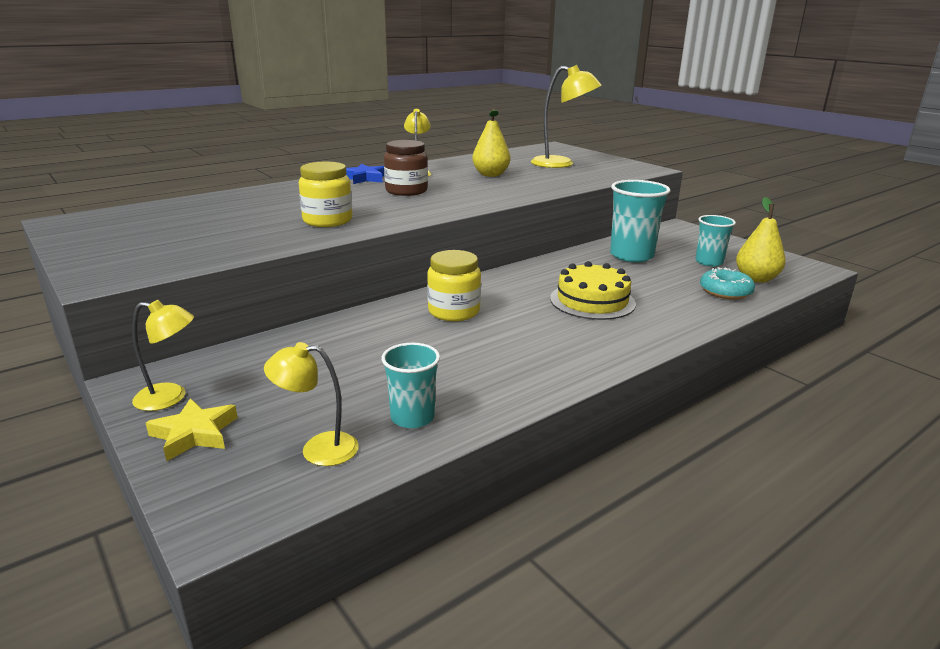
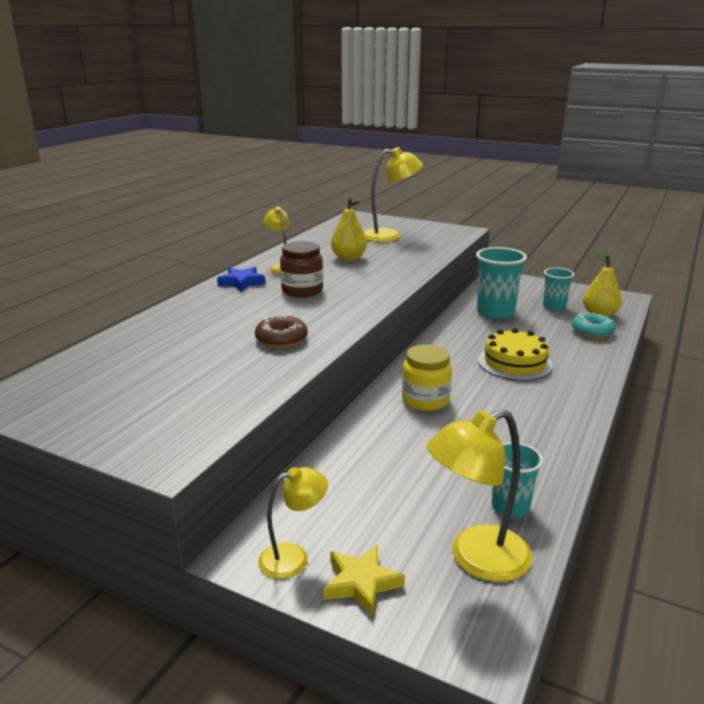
camera: 25 degrees left, 0 degrees up
yellow lamp [264,342,359,466] -> yellow lamp [427,409,533,582], size x1.62
yellow jar [299,162,352,227] -> brown donut [255,315,308,348]

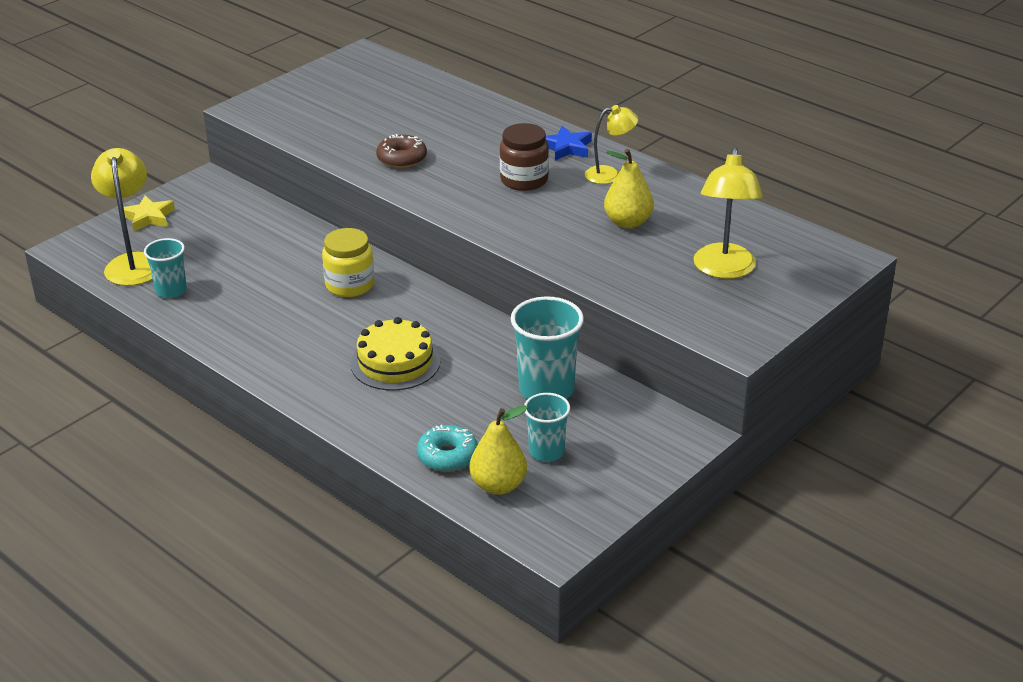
camera: 105 degrees right, 10 degrees up
yellow lamp [258,467,328,579] -> none

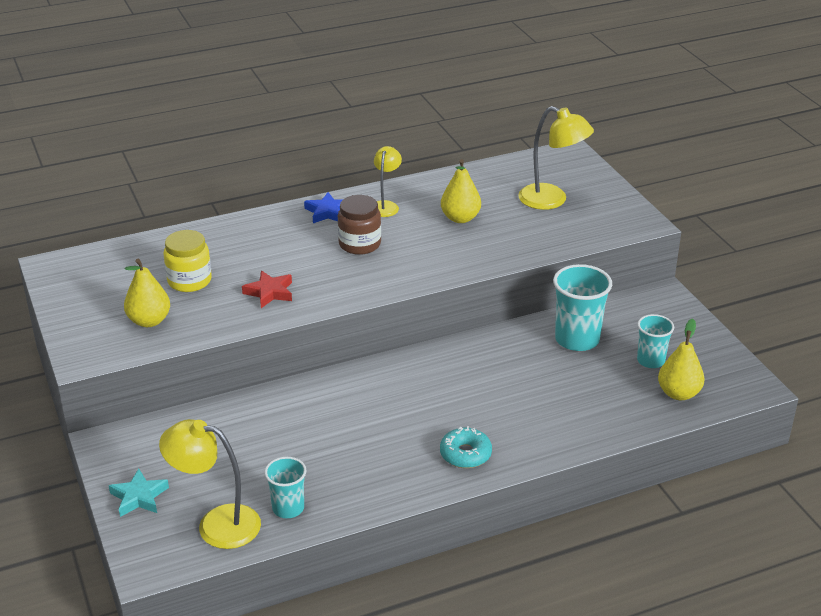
camera: 65 degrees left, 0 degrees up
yellow star [124,196,175,232] -> turquoise star [109,469,169,517]
yellow jar [322,228,374,297] -> yellow jar moved to [163,230,212,292]
yellow cake [351,317,441,391] -> none
brown donut [376,134,427,168] -> red star [242,270,292,308]
turquoise donut [417,425,478,472] -> turquoise donut moved to [440,426,492,468]
none -> yellow pear [124,259,170,327]

